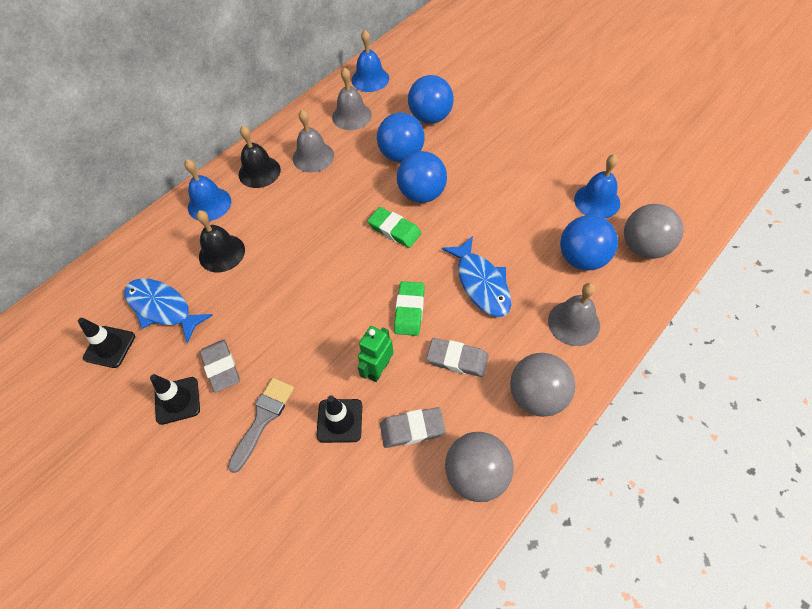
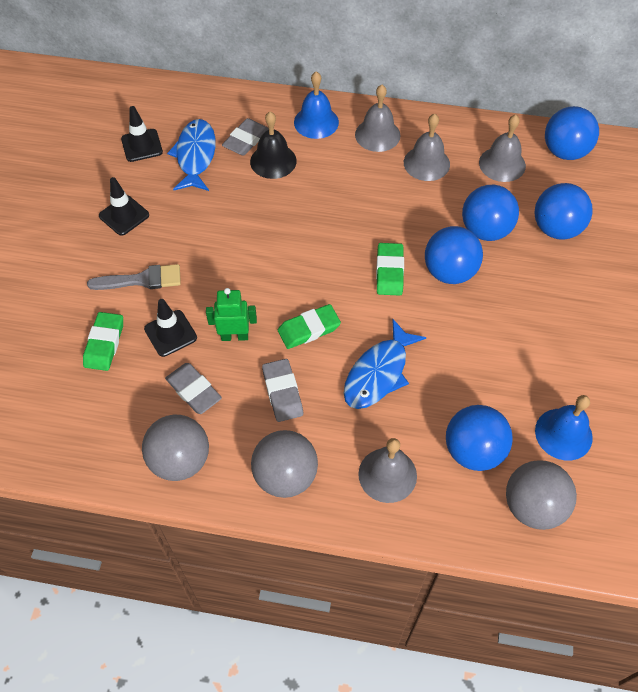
camera: 55 degrees right, 0 degrees up
grey eraser [200,340,240,393] -> grey eraser moved to [222,118,269,156]
black bell [239,125,281,188] -> grey bell [355,85,400,152]
blue bell [351,30,389,92] -> blue ball [545,106,599,160]
none -> green eraser [83,312,123,371]

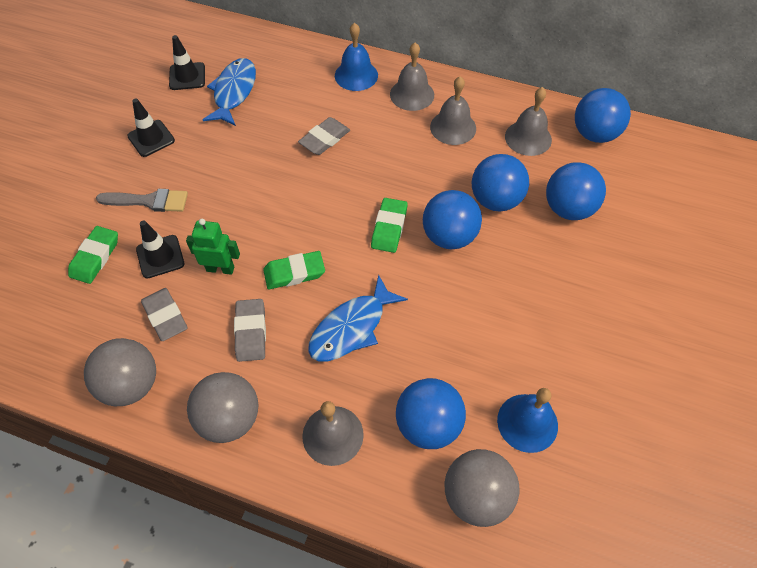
camera: 10 degrees right, 0 degrees up
grey eraser [222,118,269,156] -> grey eraser moved to [298,117,350,155]
black bell [250,112,297,179] -> none

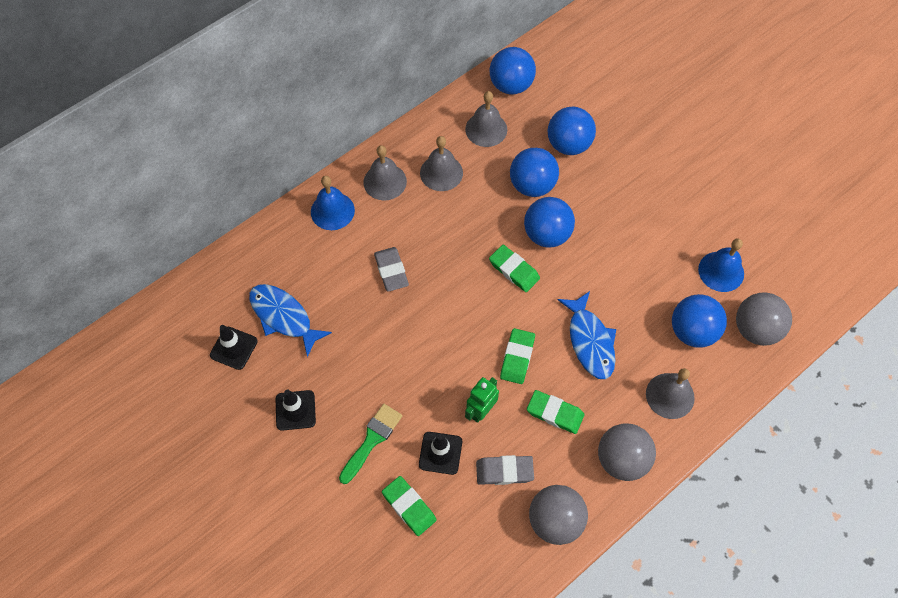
camera: 60 degrees left, 5 degrees up
grey brush [96,189,188,212] -> green brush [339,404,402,484]
grey eraser [234,299,266,362] -> green eraser [527,390,584,434]

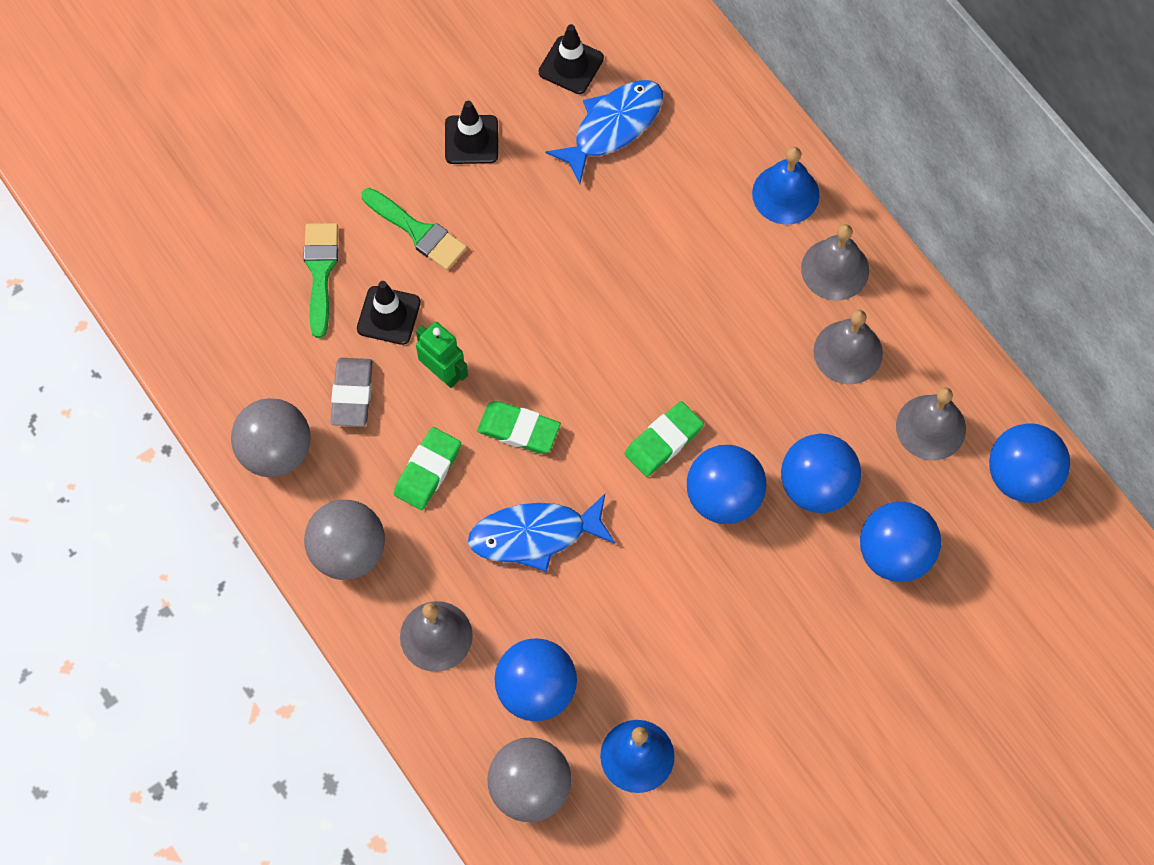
camera: 95 degrees right, 5 degrees up
grey eraser [374,247,409,292] -> none
green eraser [382,476,437,536] -> green brush [303,223,338,338]

